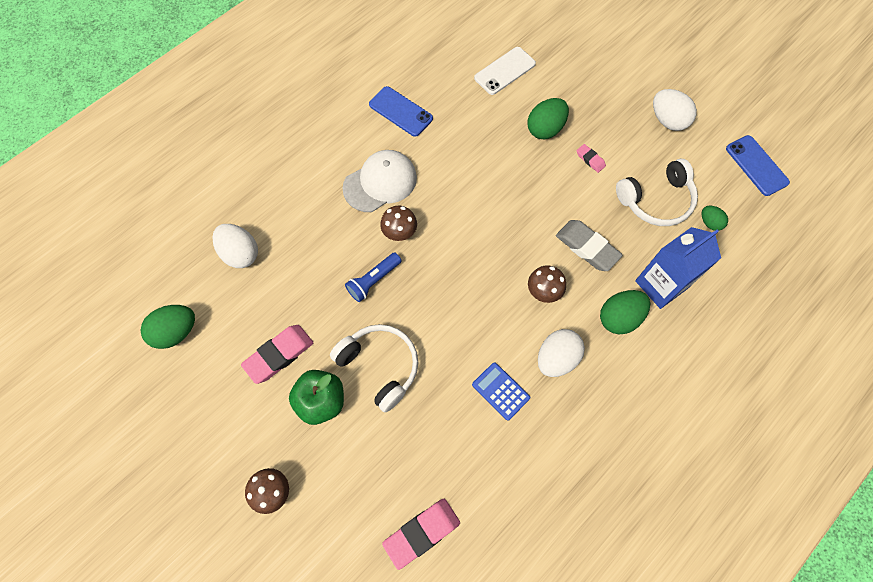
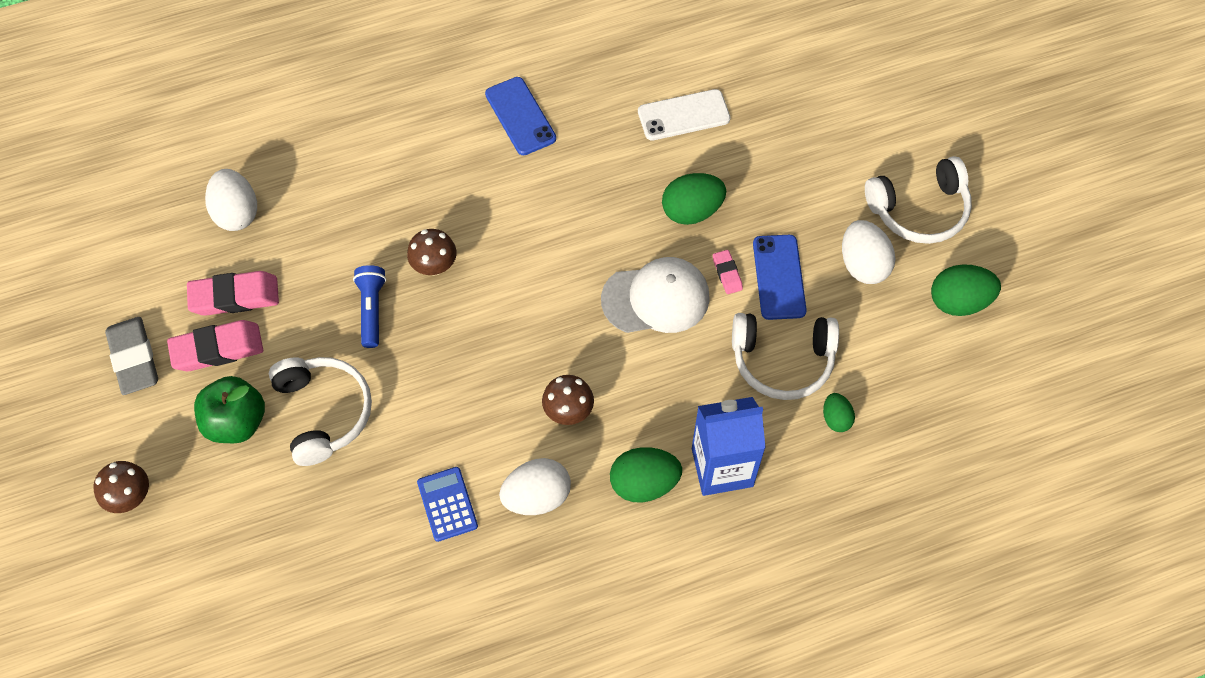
camera: 25 degrees right, 5 degrees down
green egg [141,305,195,349] -> green egg moved to [931,264,1001,316]
white cap [342,150,417,212] -> white cap moved to [601,257,710,333]
blue flashlight [345,253,401,302] -> blue flashlight turned 105 degrees clockwise [353,265,386,348]
pink eraser [382,499,460,570] -> pink eraser moved to [187,271,279,316]
grey eraser [556,220,623,271] -> grey eraser moved to [105,317,158,395]
blue phone [726,135,790,196] -> blue phone moved to [753,235,807,320]
none -> white headphones [865,156,972,244]

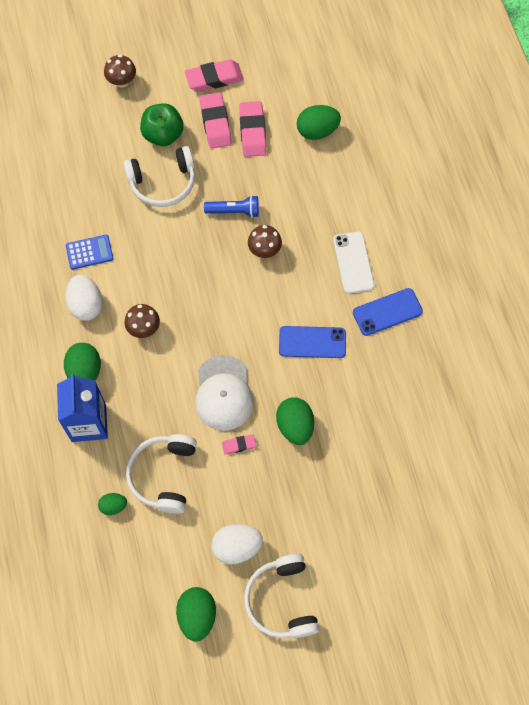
camera: 95 degrees right, 5 degrees up
grey eraser [105,317,158,395] -> pink eraser [185,59,244,92]
white egg [205,169,257,231] -> green egg [297,105,341,140]
white phone [638,89,730,141] -> white phone moved to [333,232,375,294]
blue phone [753,235,807,320] -> blue phone moved to [279,326,346,358]

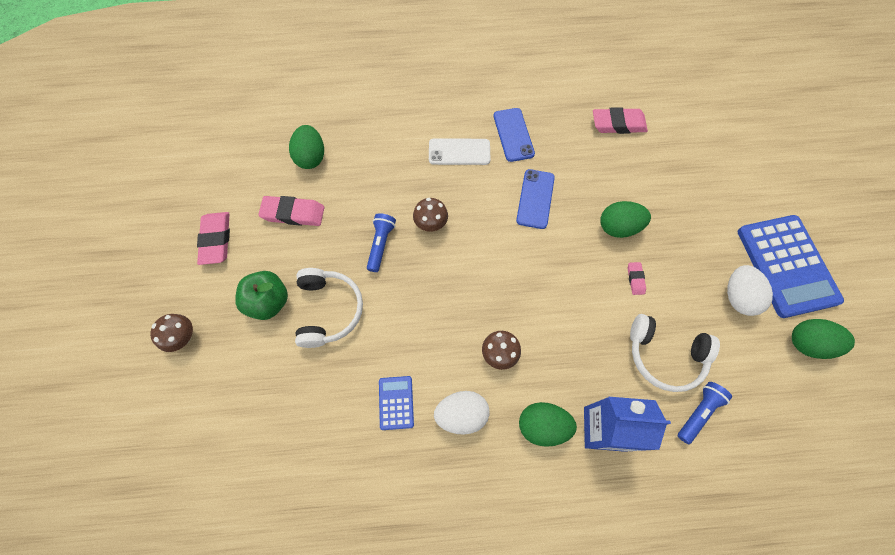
camera: 80 degrees left, 0 degrees up
green egg [98,493,127,515] -> blue flashlight [678,382,732,444]
white cap [195,355,254,431] -> none
pink eraser [200,92,232,149] -> pink eraser moved to [593,107,648,134]
white headphones [244,554,320,638] -> blue calculator [738,215,844,318]

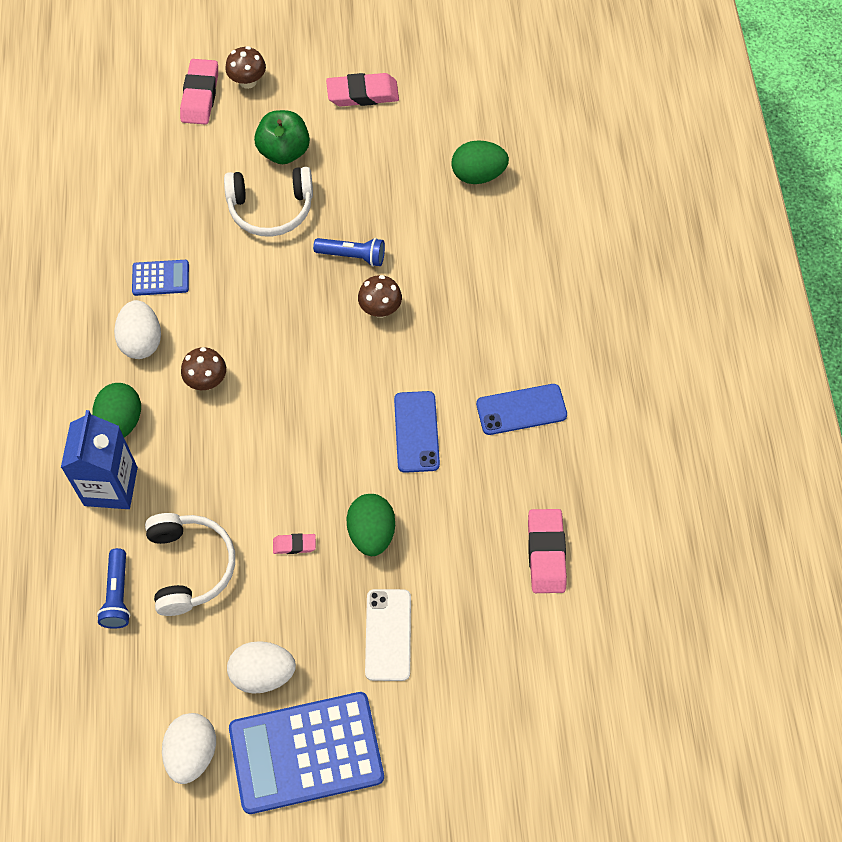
camera: 90 degrees right, 5 degrees down
pink eraser [258,196,324,226] -> pink eraser moved to [180,59,218,125]
white phone [429,138,491,165] -> white phone moved to [365,589,411,681]
blue phone [516,169,555,229] -> blue phone turned 75 degrees clockwise [394,391,440,473]
white headphones [630,314,720,392] -> white headphones turned 150 degrees clockwise [145,513,235,616]
blue flashlight [678,382,732,444] -> blue flashlight turned 45 degrees clockwise [97,548,130,629]
green egg [792,319,855,359] -> white egg [162,713,216,784]

